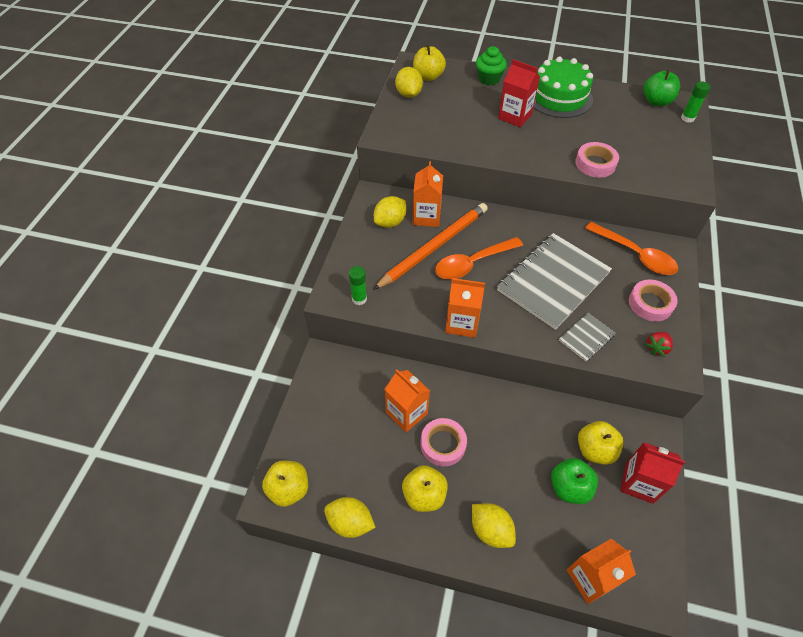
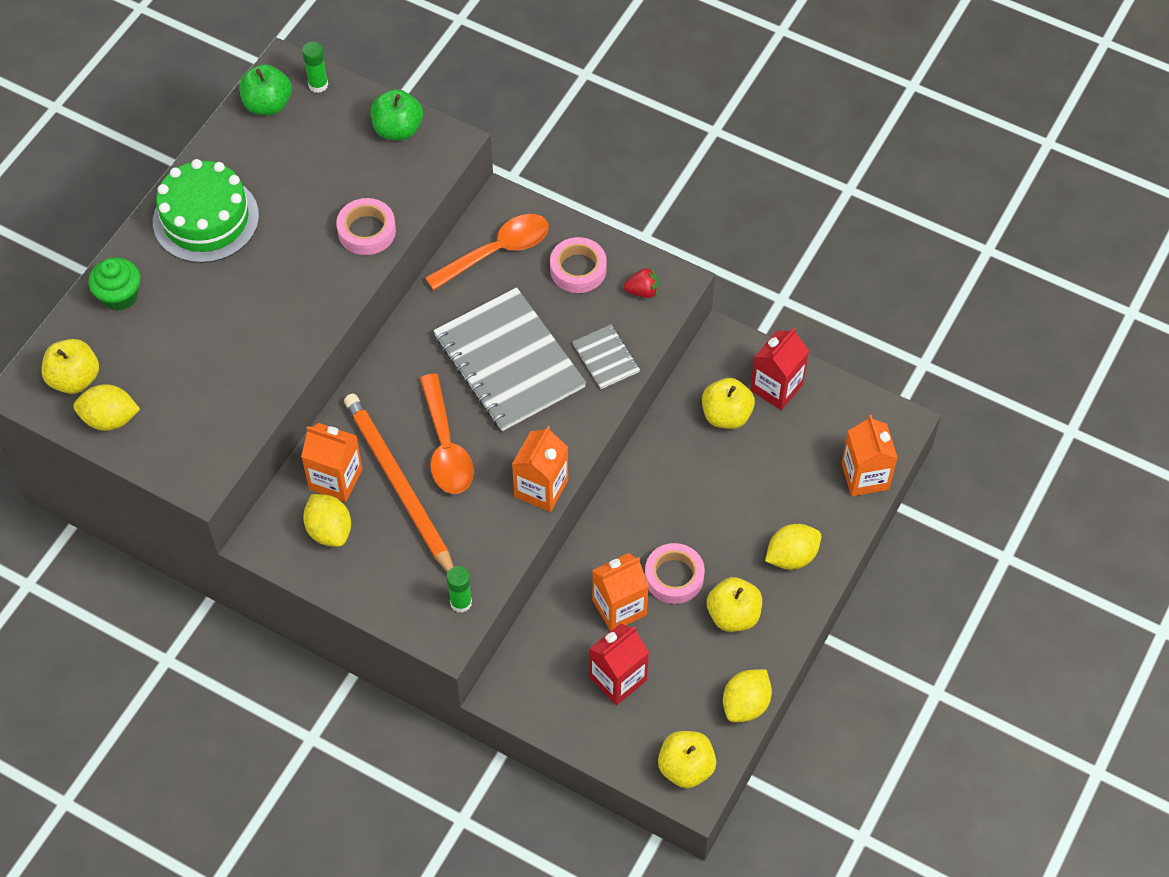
camera: 75 degrees left, 5 degrees up
red carton [498,59,540,128] -> red carton moved to [589,623,649,705]
green apple [551,458,598,504] -> green apple moved to [370,89,423,140]
red strawberry [645,332,673,357] -> red strawberry turned 60 degrees counterclockwise [623,266,659,298]

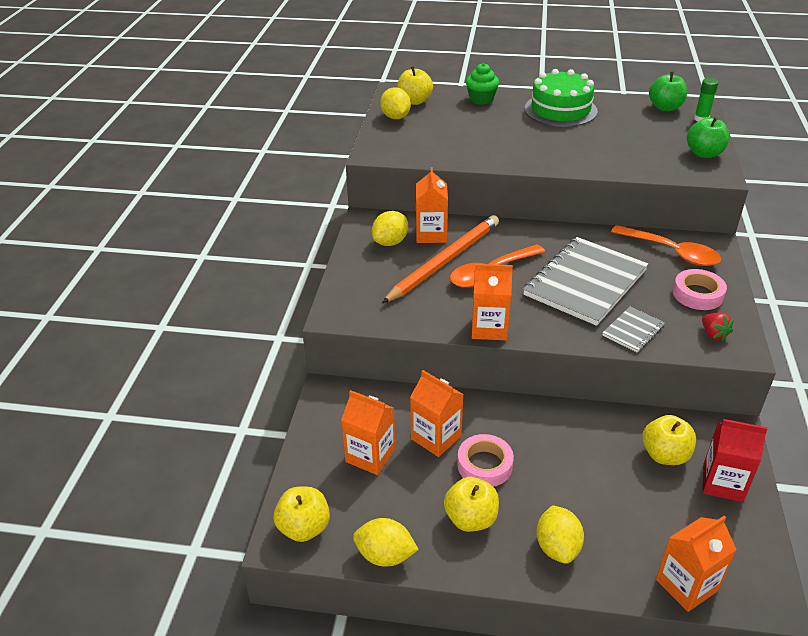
camera: 70 degrees right, 20 degrees down
pink tape [336,198,396,255] -> none
green glue stick [446,566,472,613] -> none
red carton [589,623,649,705] -> orange carton [341,390,395,475]
yellow lemon [765,524,821,570] -> yellow lemon turned 45 degrees clockwise [536,505,584,564]

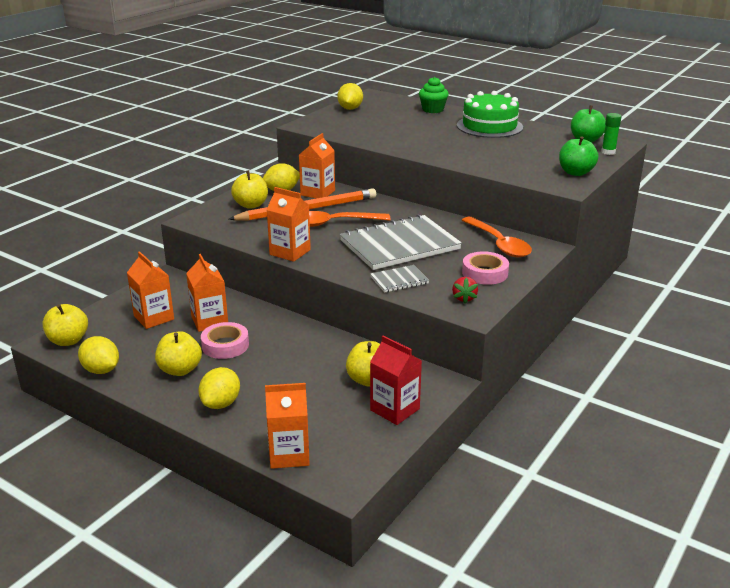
camera: 25 degrees right, 10 degrees down
yellow apple [397,66,433,105] -> yellow apple moved to [231,170,268,209]

